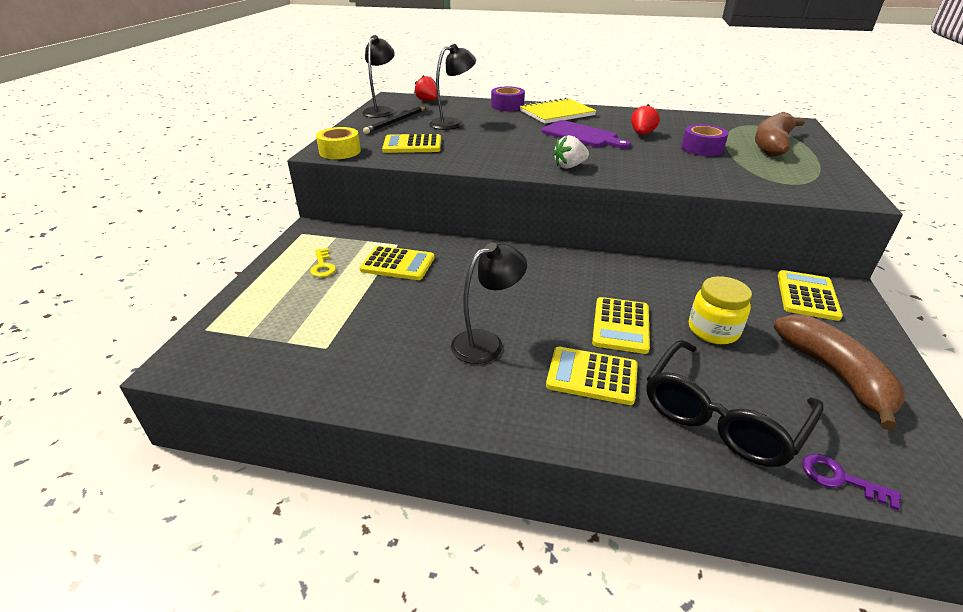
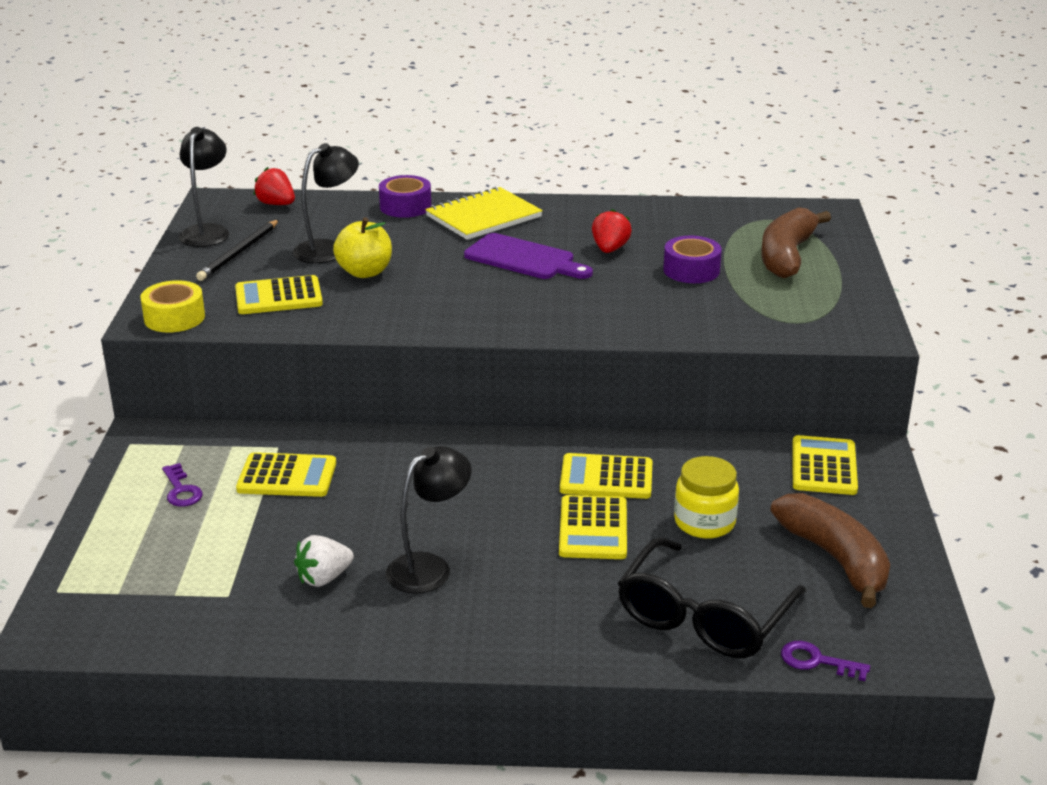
camera: 10 degrees left, 5 degrees down
yellow key [310,248,336,277] -> purple key [162,463,203,507]
yellow calculator [546,347,638,405] -> yellow calculator moved to [560,453,652,499]
white strawberry [553,135,589,169] -> white strawberry moved to [294,535,354,587]
none -> yellow apple [333,217,392,278]

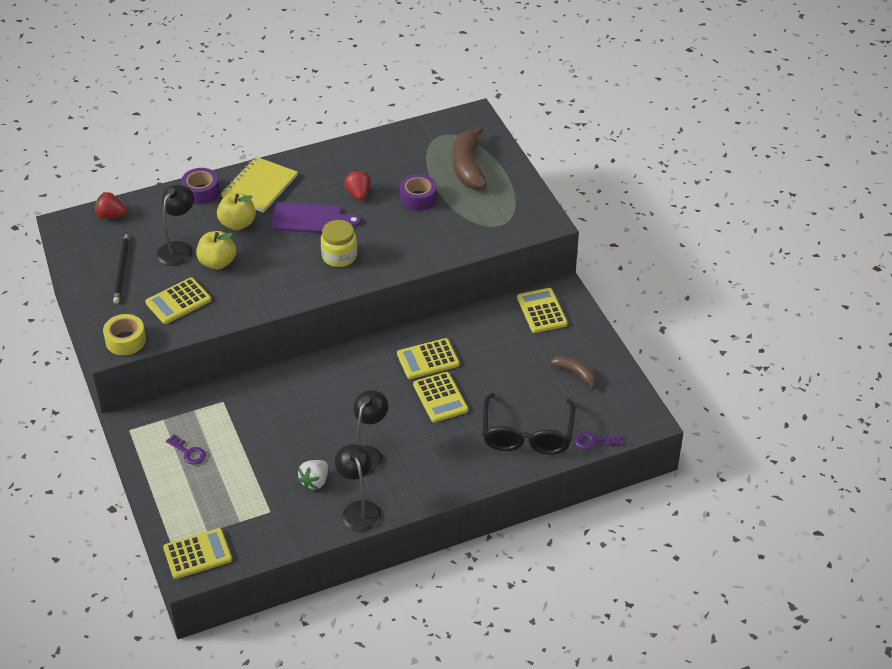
camera: 25 degrees left, 15 degrees up
black lamp [179,127,229,247] -> black lamp moved to [335,444,381,531]
yellow calculator [236,452,336,497] -> yellow calculator moved to [163,528,232,579]
yellow jar [674,456,739,539] -> yellow jar moved to [321,220,357,267]
brown banana [770,493,890,608] -> brown banana [551,356,595,390], size x0.56
none -> yellow apple [217,193,256,230]

